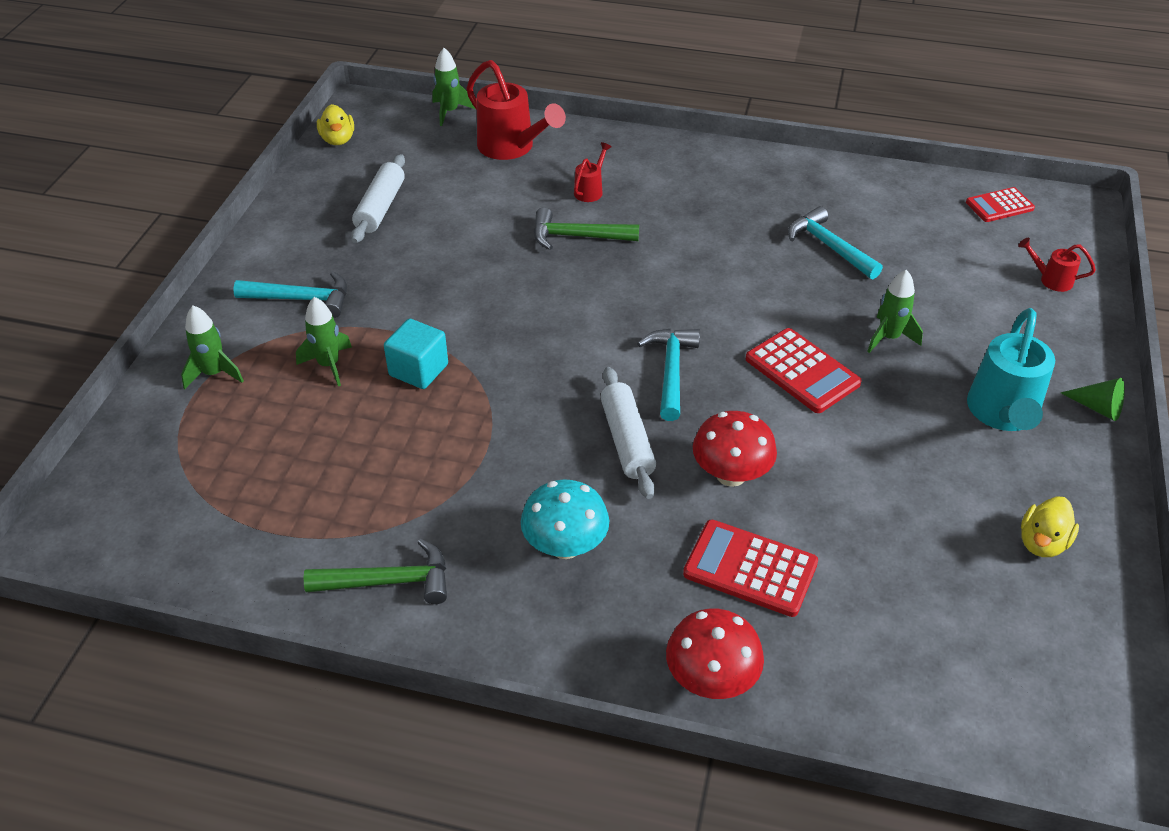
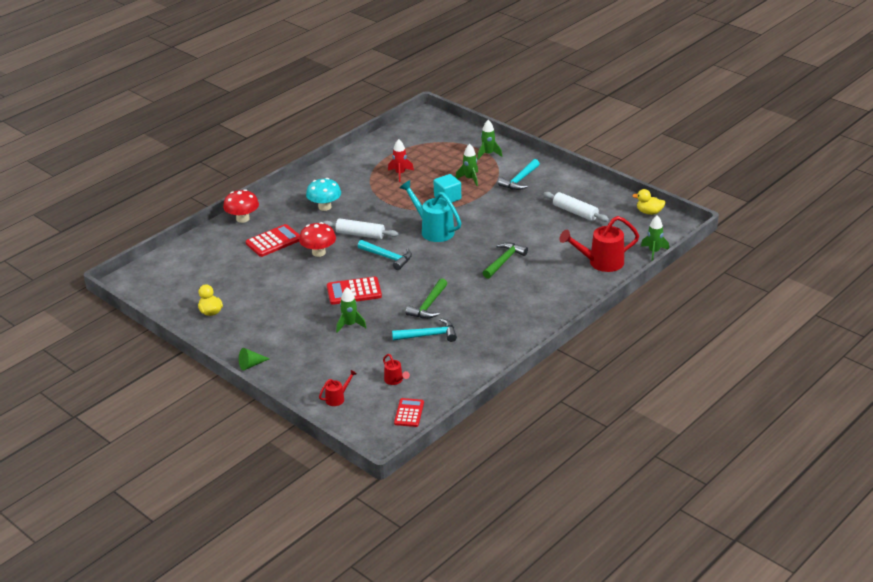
camera: 120 degrees right, 10 degrees down
green hammer [304,539,447,604] -> green hammer moved to [406,278,448,319]
red watering can [574,142,612,202] -> red watering can moved to [383,354,410,385]
turquoise watering can [967,308,1055,431] -> turquoise watering can moved to [399,180,461,242]
none -> red rocket [388,139,414,182]

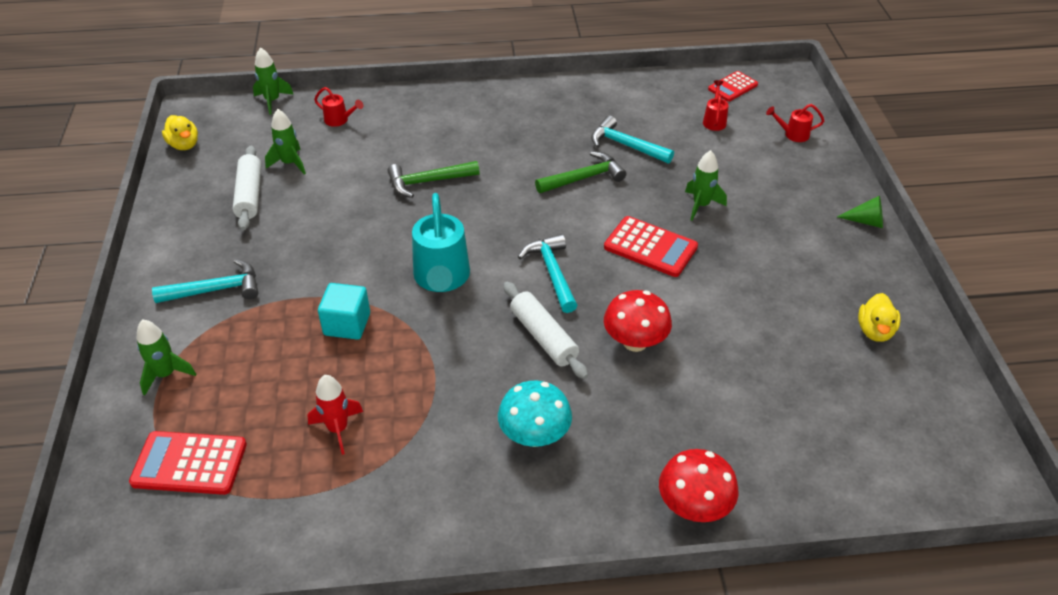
camera: 140 degrees left, 10 degrees up
red calculator [246,224,300,257] -> red calculator moved to [129,431,247,495]
green rocket [455,144,478,186] -> green rocket moved to [265,109,306,175]
red watering can [559,216,639,272] -> red watering can [314,87,363,127], size x0.49

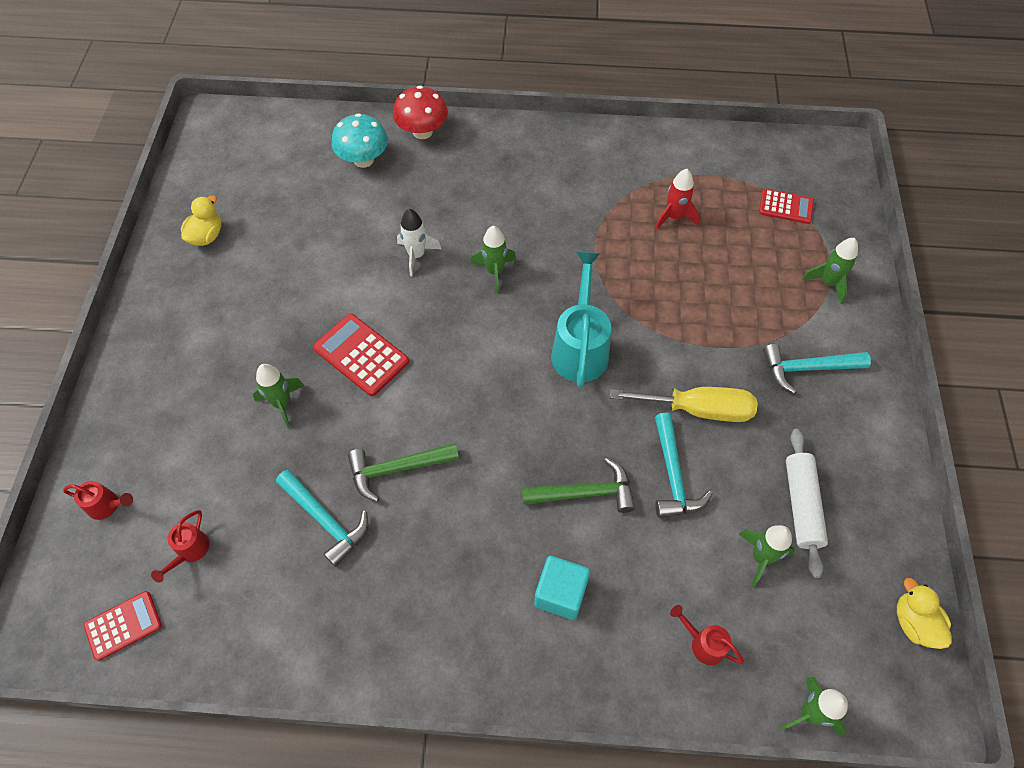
camera: 170 degrees left, 15 degrees up
red calculator [129,431,247,495] -> red calculator [759,189,814,224], size x0.66
turquoise cube [318,283,370,340] -> turquoise cube moved to [534,556,590,620]
turquoise mushroom [498,381,572,447] -> turquoise mushroom moved to [332,113,388,168]
white rolling pin [503,282,588,379] -> green rocket [471,226,516,293]
turquoise hammer [518,234,578,313] -> turquoise hammer moved to [655,413,713,518]
red mushroom [604,290,672,352] -> white rocket [397,209,441,276]
green cone [837,196,883,228] -> none
none -> yellow screwdriver [610,387,758,422]

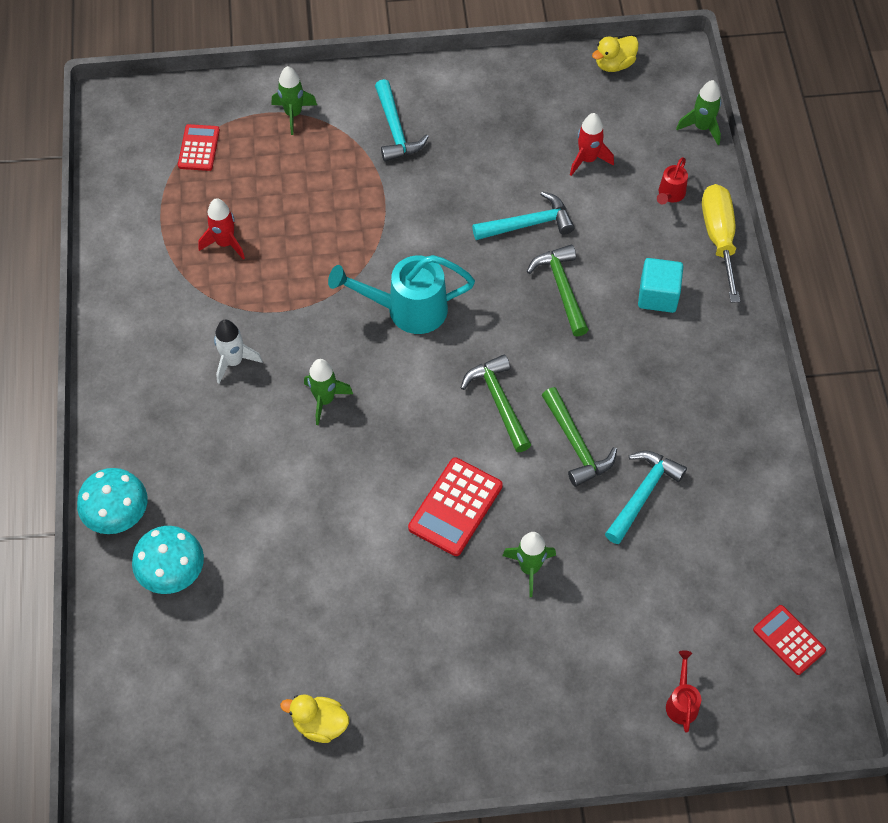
camera: 100 degrees left, 0 degrees up
red watering can [151,510,209,583] -> none
red mushroom [393,86,448,139] -> turquoise mushroom [77,468,147,534]
white rocket [397,209,441,276] -> white rocket moved to [214,320,262,384]
yellow screwdriver [610,387,758,422] -> yellow screwdriver moved to [702,184,740,303]
green rocket [738,525,795,587] -> red rocket [570,113,614,176]
white rolling pin [786,429,828,578] -> none
none -> green hammer [461,354,531,452]

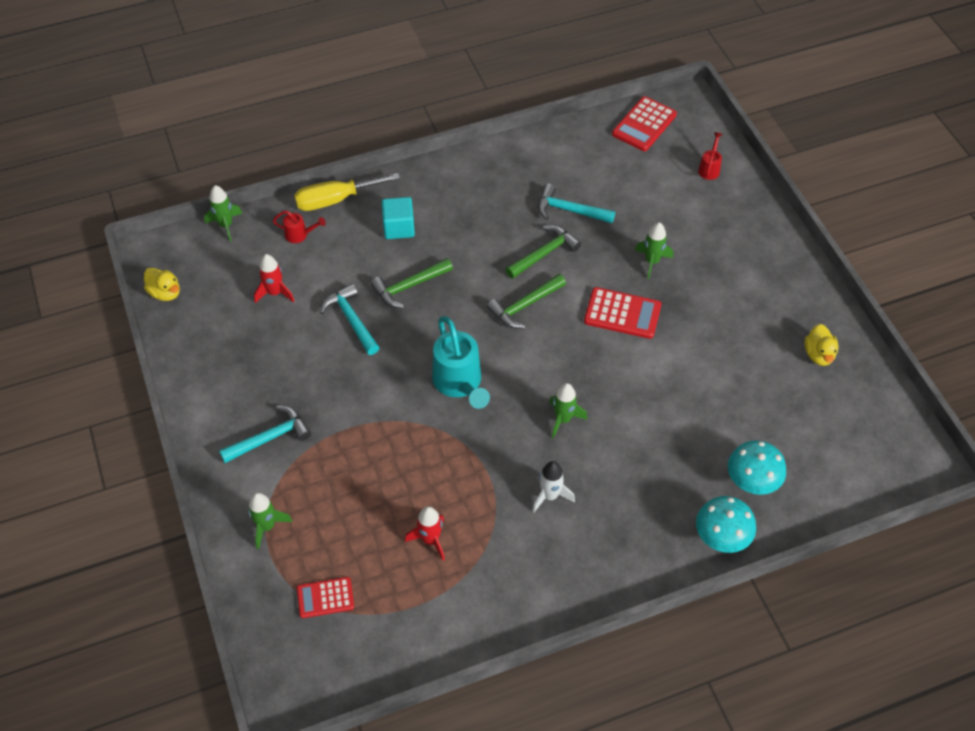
camera: 105 degrees left, 5 degrees down
red watering can [666,650,701,733] -> red watering can turned 120 degrees clockwise [698,132,722,180]
red calculator [753,605,826,675] -> red calculator [612,96,677,151], size x1.51

